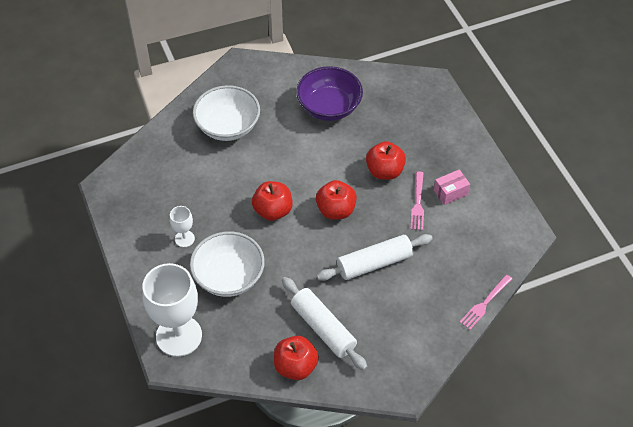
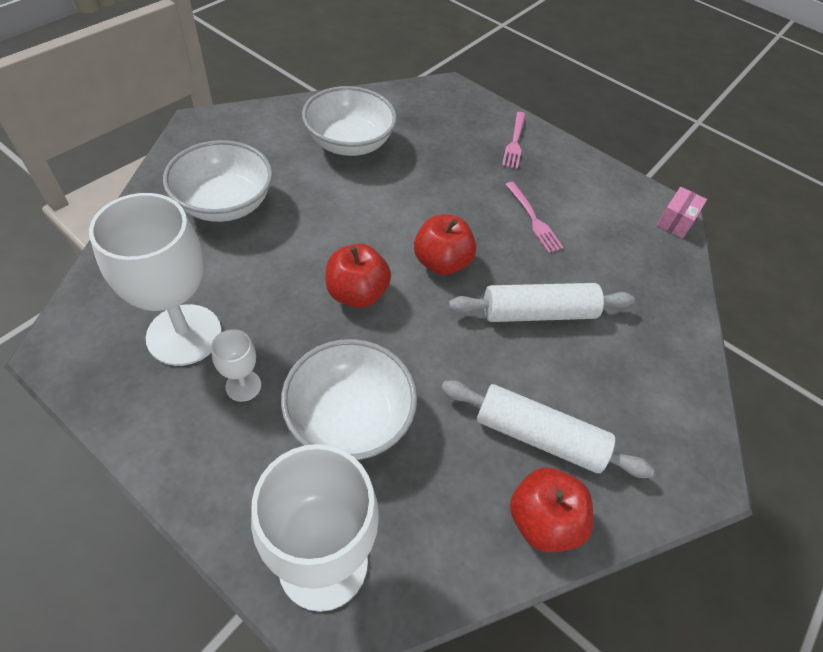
camera: 35 degrees left, 0 degrees up
purple bowl [296,66,363,121] -> white bowl [302,86,397,156]
white rolling pin [316,234,433,281] -> white rolling pin turned 45 degrees clockwise [449,283,635,322]
red apple [366,141,406,180] -> none
pink box [434,169,470,205] -> pink box moved to [657,187,707,238]
pink fork [460,274,512,330] -> pink fork moved to [502,112,526,169]
none -> white goblet [89,193,222,366]

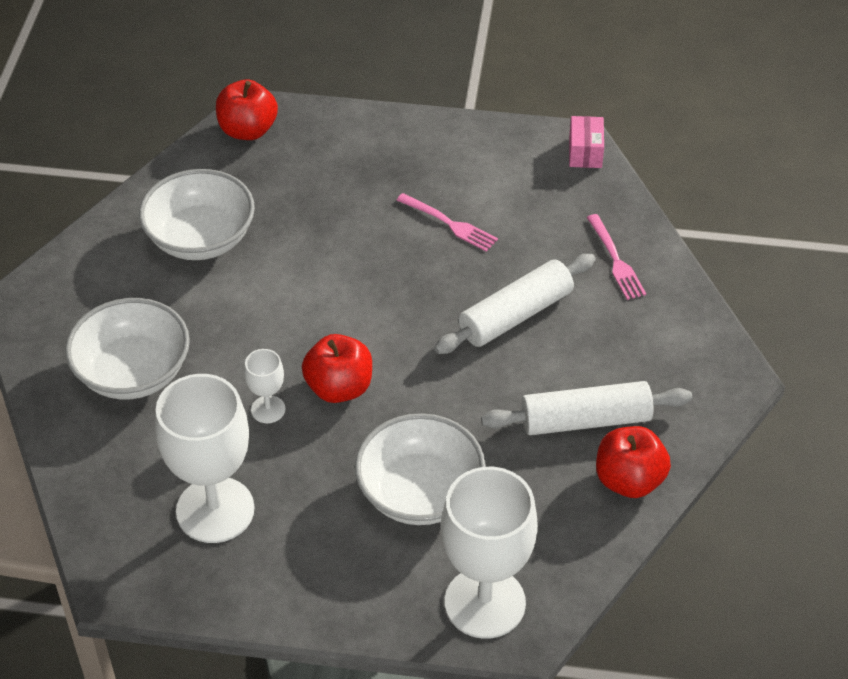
camera: 25 degrees left, 5 degrees down
white goblet [211,329,261,402] -> white goblet moved to [244,349,285,423]
red apple [414,214,476,275] -> red apple moved to [216,80,278,140]
pink fork [502,112,526,169] -> pink fork moved to [587,214,646,300]

